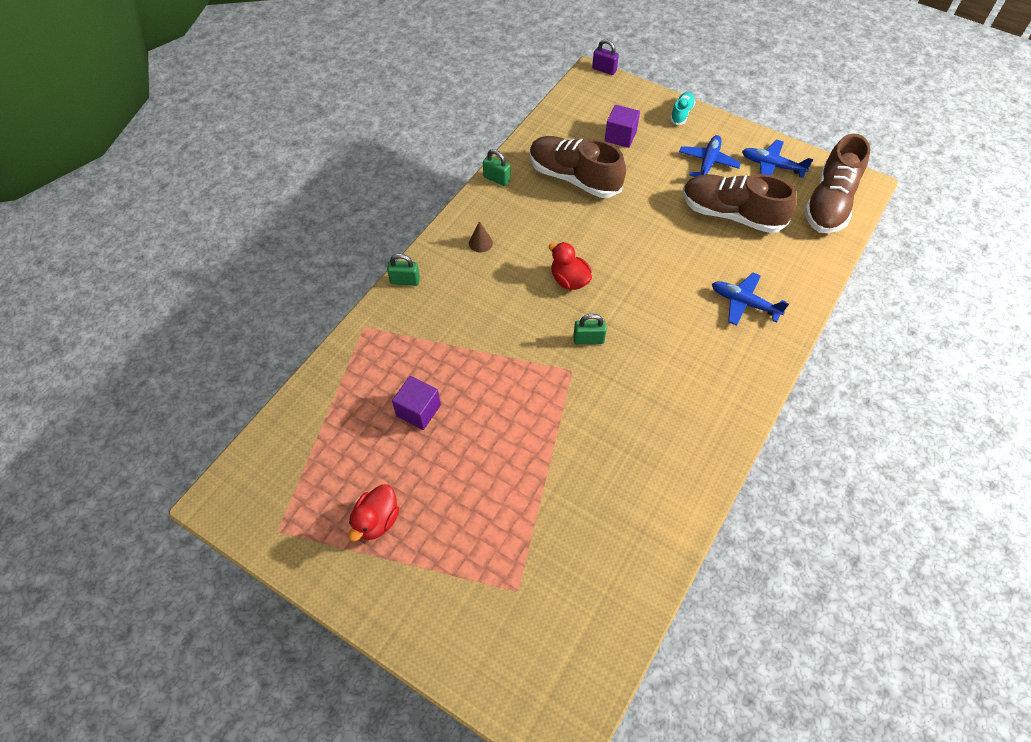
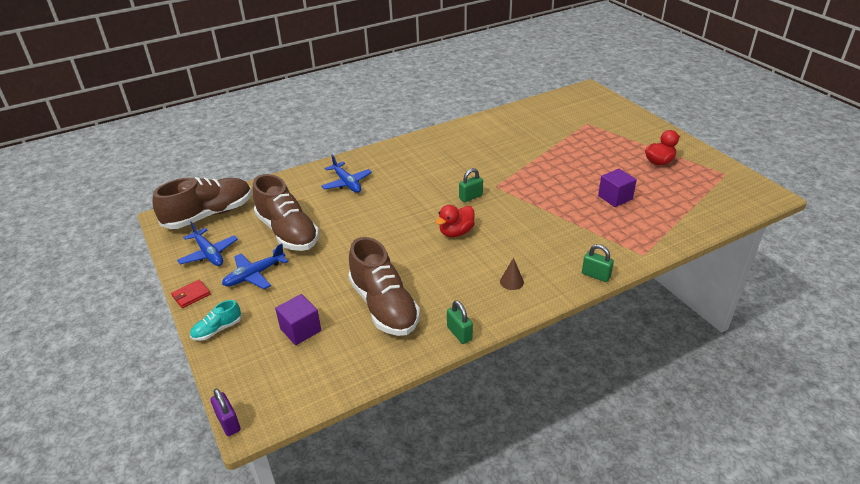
camera: 150 degrees left, 20 degrees down
red duck [549,242,592,290] -> red duck turned 60 degrees clockwise [436,205,475,237]
green padlock [573,314,607,344] -> green padlock turned 60 degrees counterclockwise [459,168,483,202]
none -> red wallet [171,279,211,308]

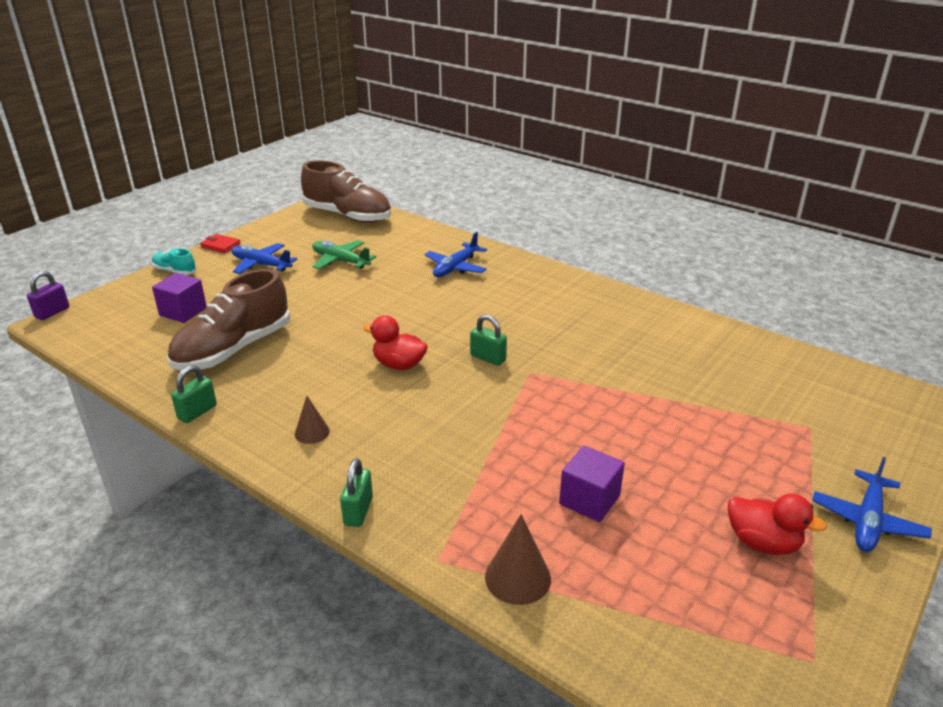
camera: 65 degrees right, 5 degrees down
blue plane [177,221,238,266] -> blue plane moved to [812,457,932,552]
brown shoe [252,174,319,251] -> green plane [312,240,376,269]
none -> brown cone [485,514,551,605]

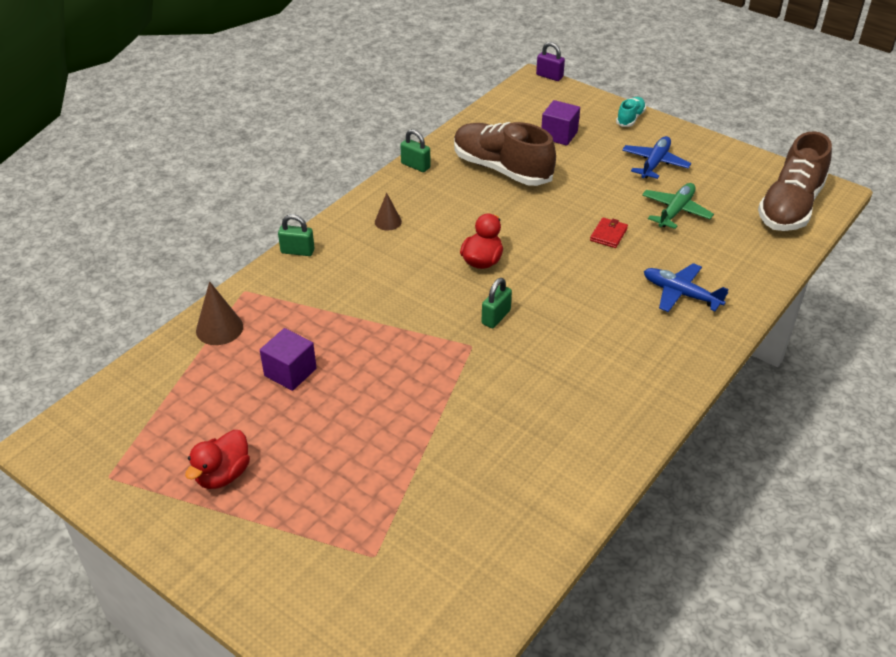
camera: 90 degrees right, 10 degrees up
red wallet [200,234,241,253] -> red wallet moved to [590,217,628,248]
blue plane [812,457,932,552] -> none

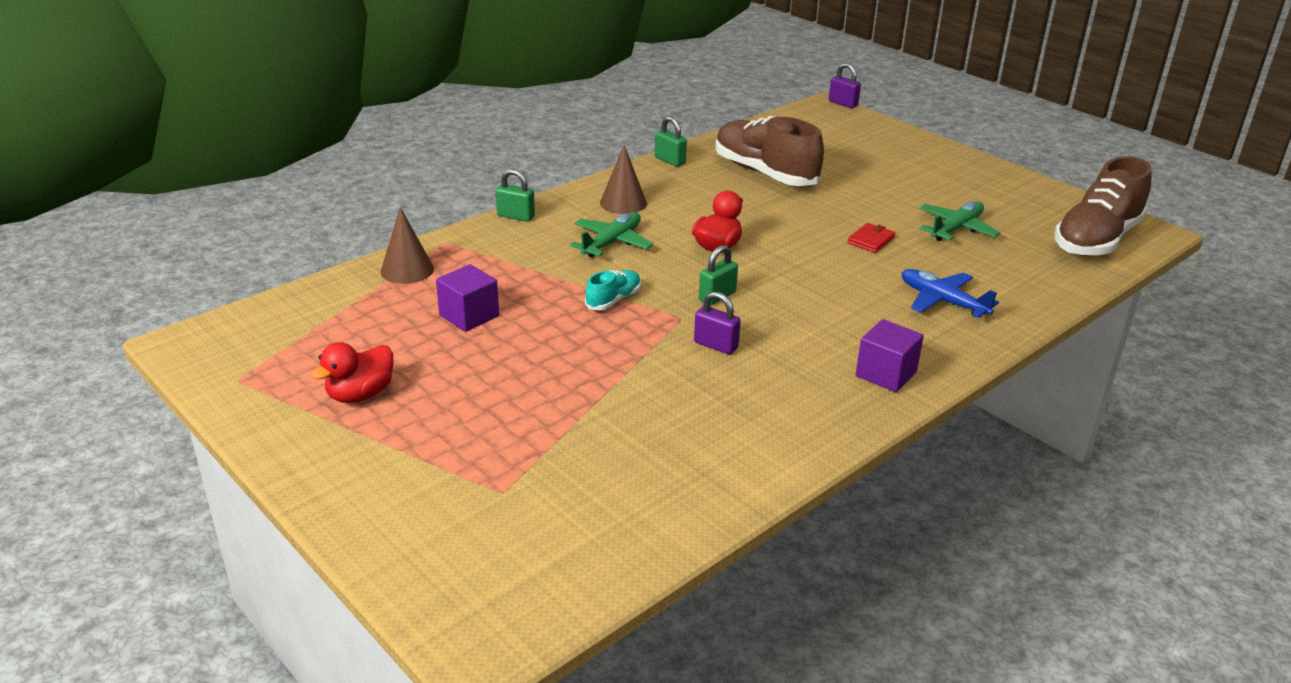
camera: 10 degrees right, 10 degrees down
brown cone [375,193,402,230] -> brown cone [600,145,647,214], size x1.54
purple cube [541,100,580,146] -> purple cube moved to [855,319,924,392]
turquoise shoe [616,97,646,127] -> turquoise shoe moved to [585,270,641,310]
blue plane [622,136,691,179] -> none
none -> green plane [570,212,653,257]
none -> purple padlock [694,292,741,354]

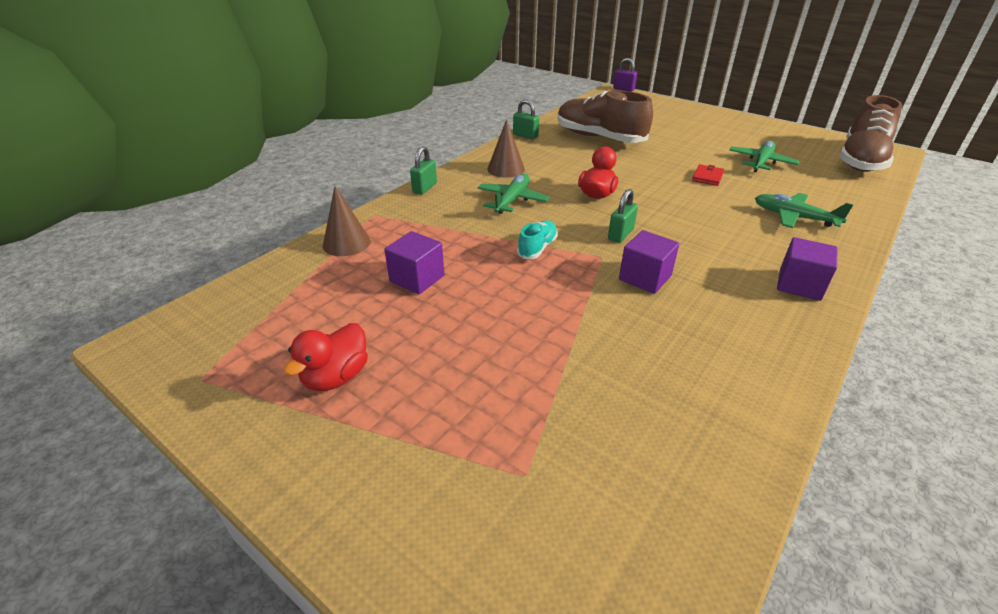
camera: 10 degrees left, 5 degrees up
green padlock [496,169,535,222] -> green padlock turned 75 degrees counterclockwise [410,146,437,194]
purple padlock [694,292,741,354] -> purple cube [619,230,679,294]
blue plane [902,269,999,318] -> green plane [755,193,854,228]

